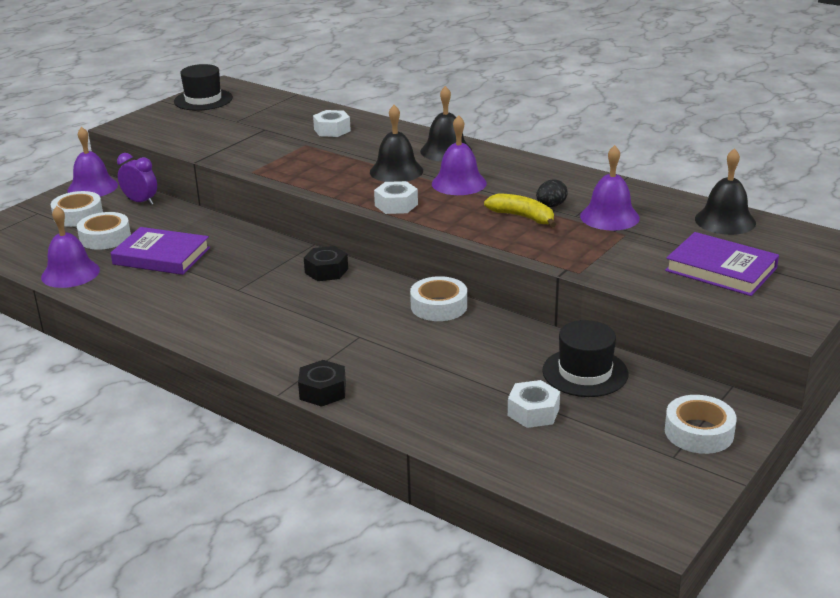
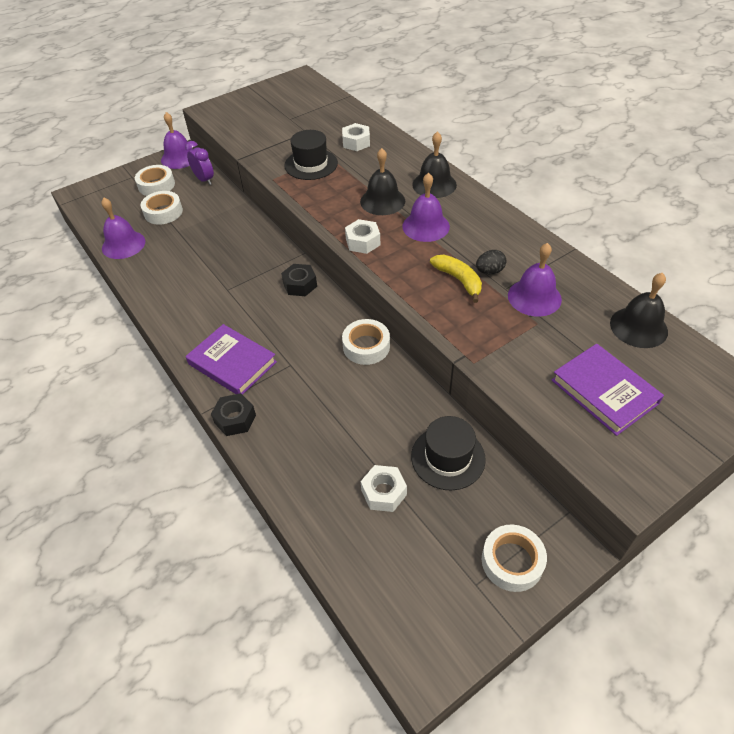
camera: 20 degrees right, 20 degrees up
purple book [111,227,210,275] -> purple book moved to [186,324,277,395]
black hat [174,64,233,111] -> black hat moved to [285,130,338,180]

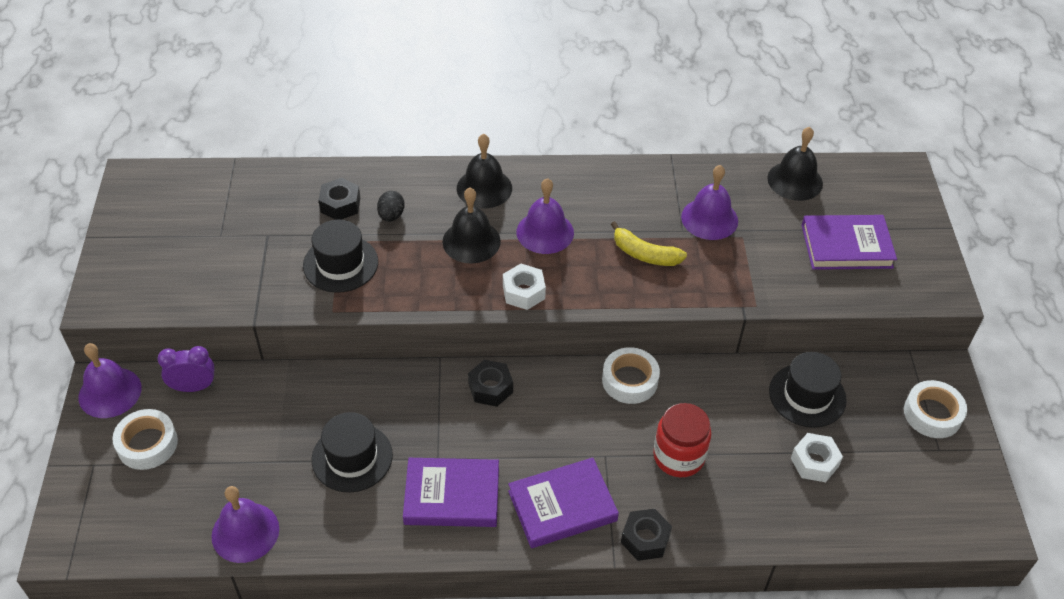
camera: 60 degrees left, 0 degrees up
white tape [141,191,183,225] -> none
white nut [342,123,370,151] -> black nut [318,178,360,220]
yellow banana [430,255,482,303] -> yellow banana turned 150 degrees counterclockwise [611,221,687,266]
black egg [476,250,506,274] -> black egg moved to [377,191,405,222]
none -> black hat [312,412,393,493]
none -> purple book [403,458,499,527]
none -> red jar [653,403,712,477]

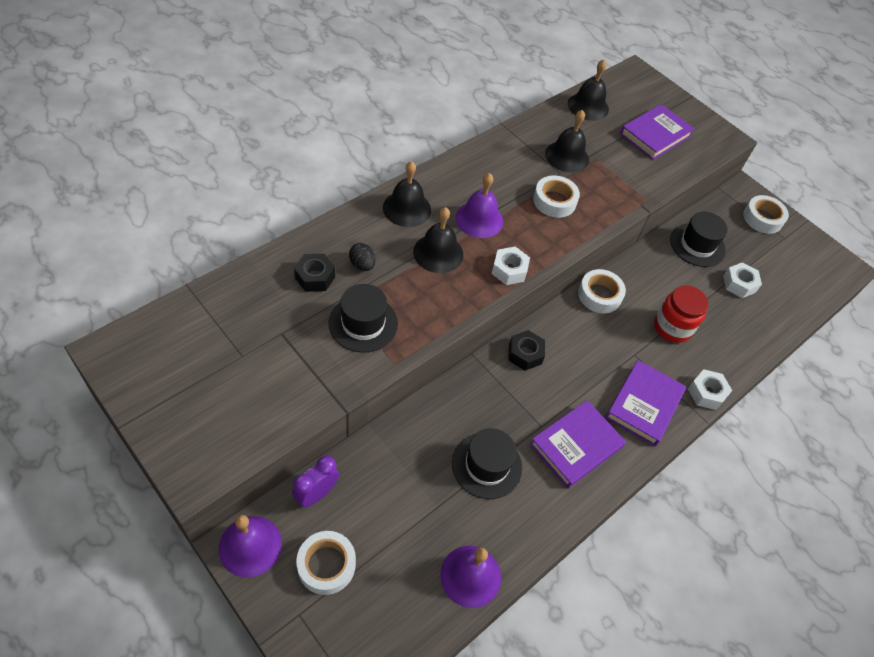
camera: 45 degrees left, 5 degrees up
yellow banana [611,221,687,266] -> white tape [533,176,580,218]
black nut [621,509,672,561] -> white nut [688,369,732,410]
purple bell [681,165,738,240] -> black bell [545,110,589,173]

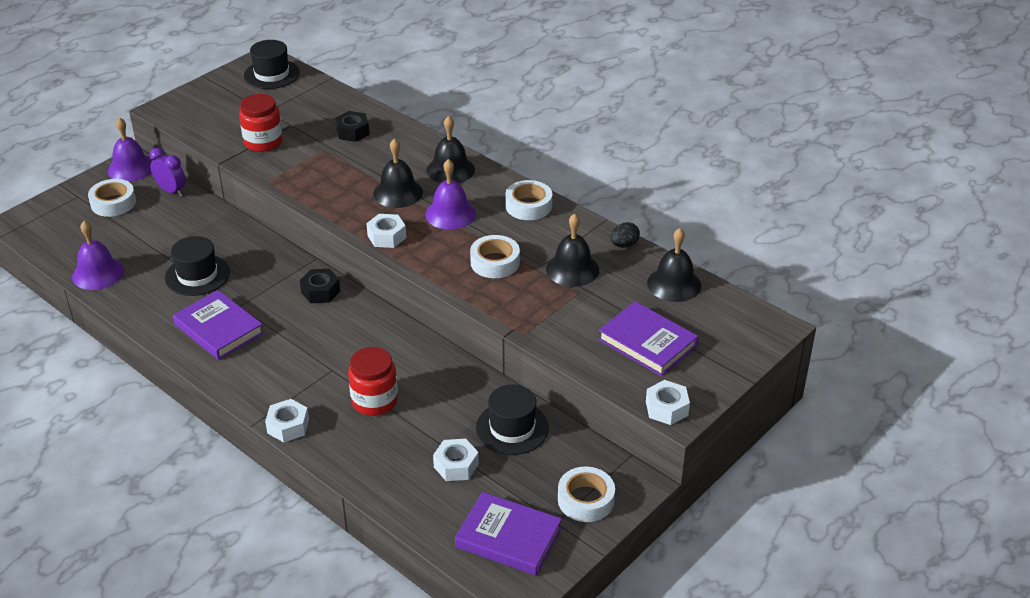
camera: 90 degrees right, 15 degrees down
black hat [328,284,398,353] -> black hat moved to [244,40,300,89]
black egg [349,243,375,271] -> black egg moved to [611,222,640,248]
white tape [578,269,626,313] -> white tape moved to [505,180,552,220]
purple book [605,360,686,446] -> purple book moved to [455,492,562,576]
none -> red jar [239,94,283,152]
none -> white nut [646,380,690,425]

